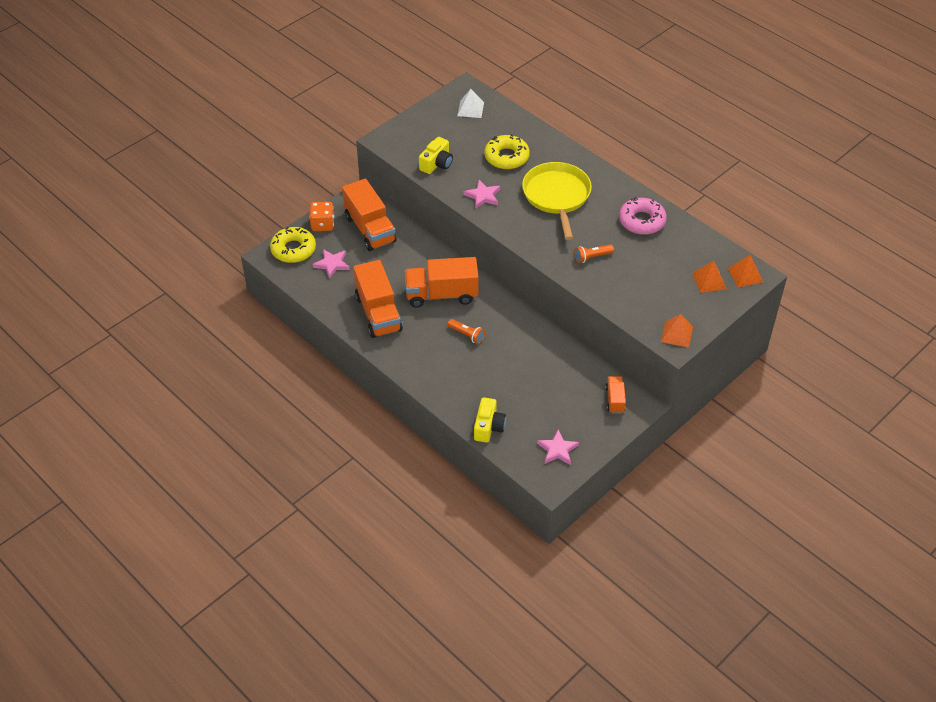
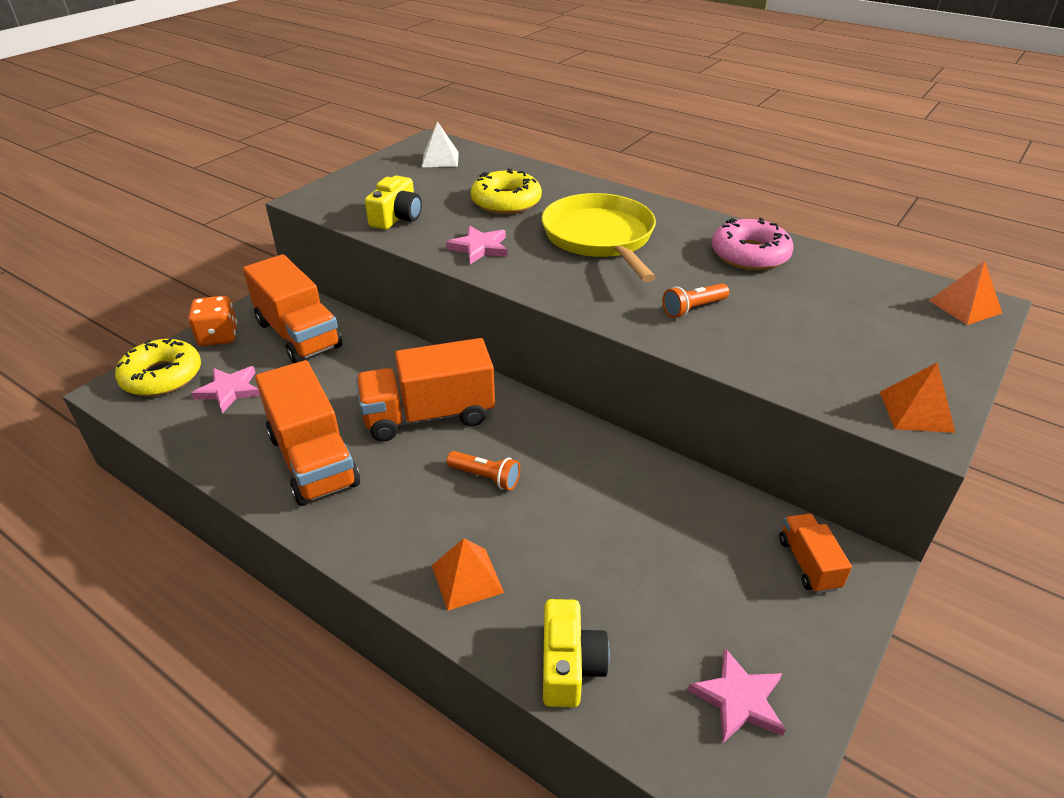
camera: 10 degrees left, 10 degrees down
orange pyramid [692,260,727,293] -> orange pyramid moved to [432,538,504,611]

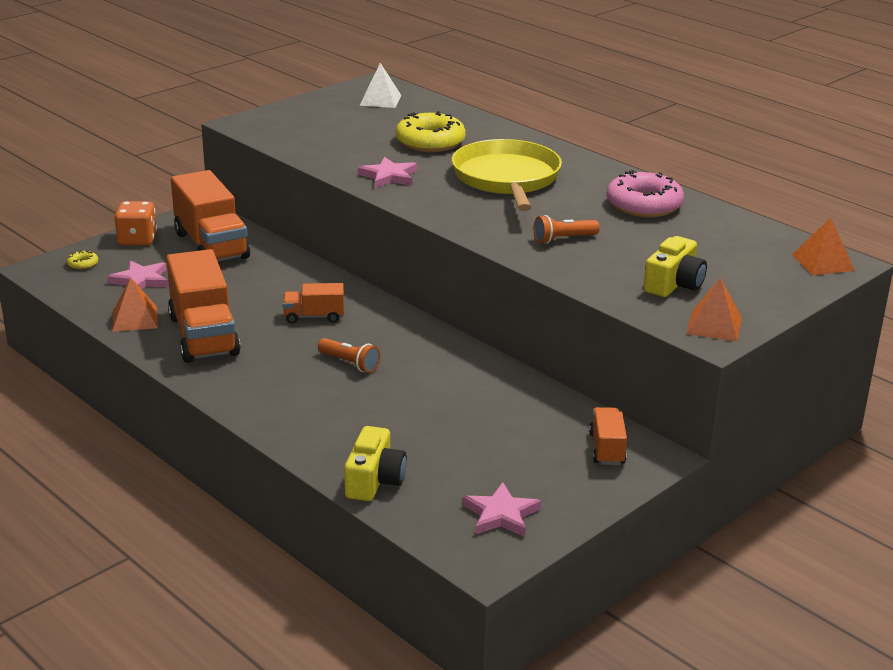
camera: 10 degrees right, 10 degrees down
yellow donut [115,339,201,396] -> yellow donut [67,250,98,270], size x0.42
orange truck [356,338,495,442] -> orange truck [283,283,344,324], size x0.51
yellow camera [365,176,422,230] -> yellow camera moved to [643,236,707,297]
orange pyramid [432,538,504,611] -> orange pyramid moved to [112,277,157,332]

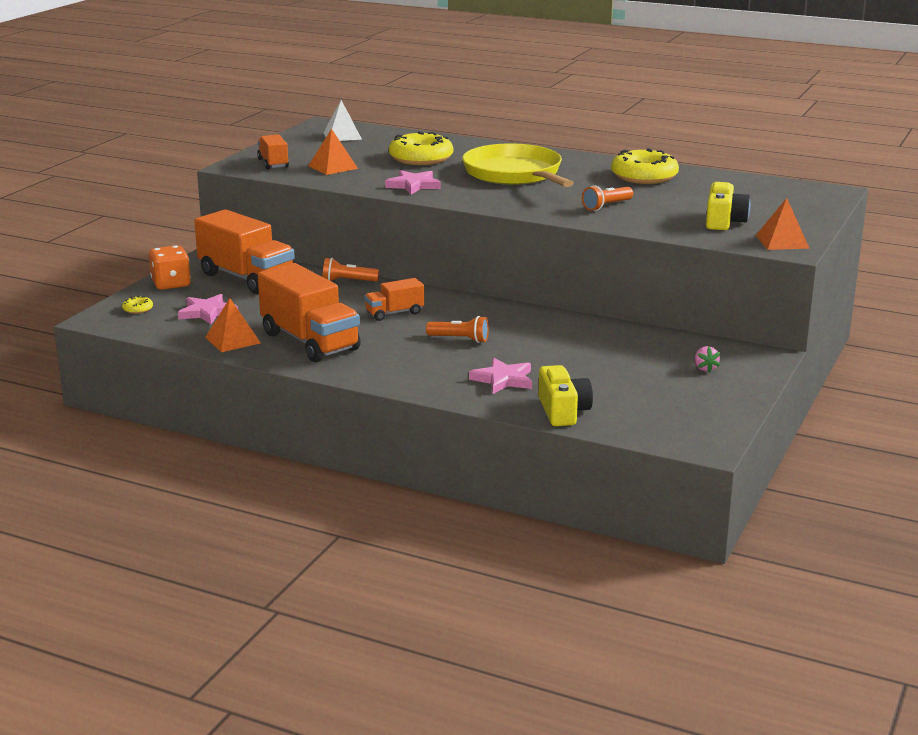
camera: 20 degrees left, 5 degrees down
pink star [463,482,541,537] -> pink star moved to [469,358,532,394]
orange truck [589,407,627,465] -> orange truck moved to [257,134,289,169]
pink donut [606,170,684,217] -> yellow donut [611,148,679,184]
orange pyramid [792,217,855,275] -> orange pyramid moved to [308,129,358,175]
none -> orange flashlight [323,258,379,282]
none -> pink strawberry [694,346,720,373]

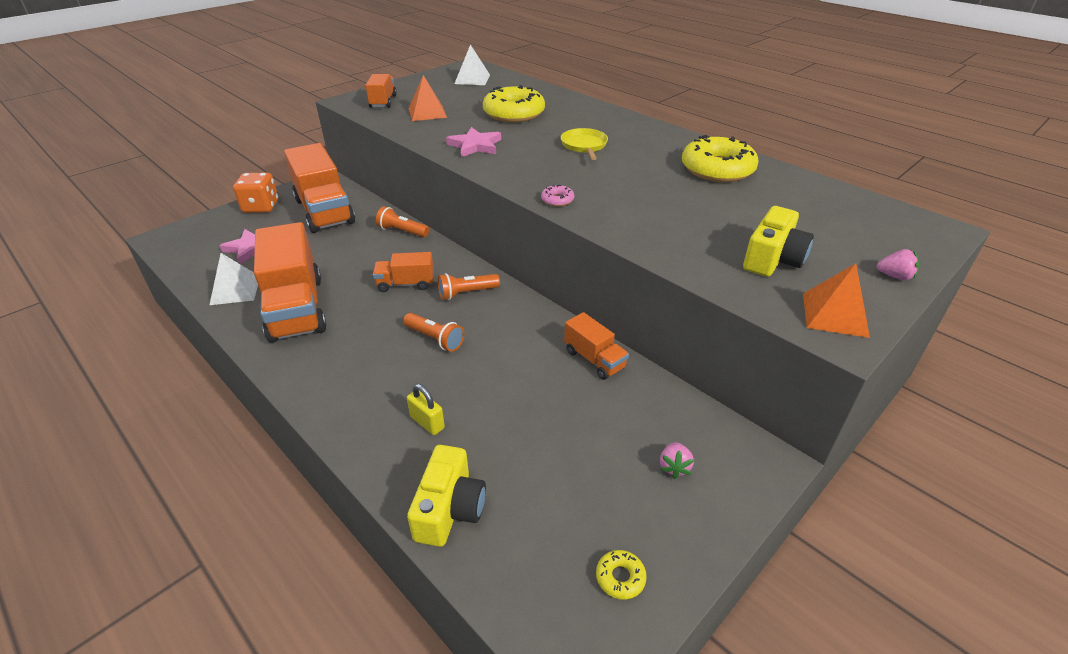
camera: 20 degrees right, 15 degrees up
yellow donut [122,296,153,314] -> yellow donut moved to [596,550,647,600]
orange pyramid [205,298,261,352] -> white pyramid [210,253,258,305]
yellow pan [462,144,574,187] -> yellow pan [561,128,608,160], size x0.46
pink star [469,358,532,394] -> yellow padlock [407,384,445,435]
orange flashlight [582,185,633,211] -> orange flashlight moved to [438,273,500,300]
none -> pink donut [541,185,574,207]
none -> orange truck [564,312,629,380]
none -> pink strawberry [877,249,919,280]

